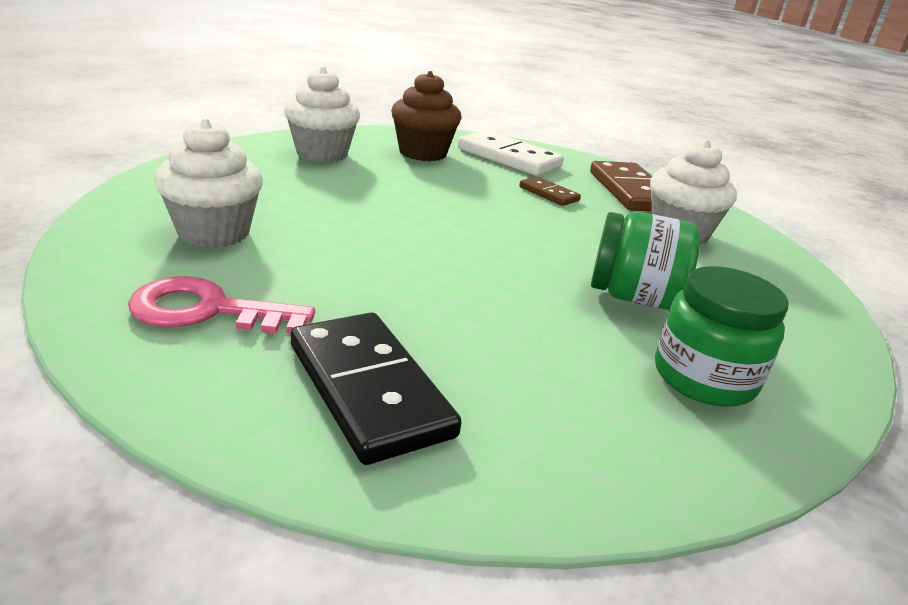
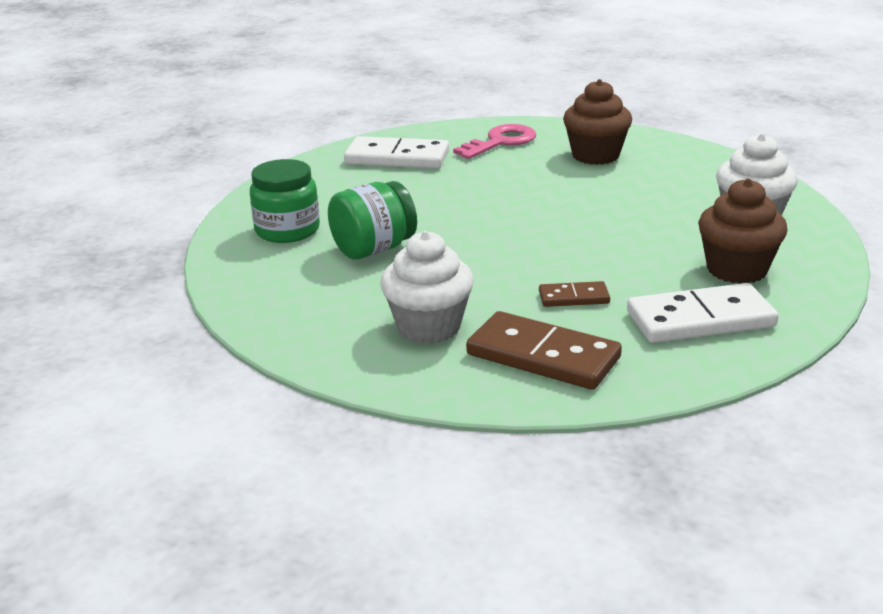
camera: 135 degrees right, 0 degrees up
white cupcake [154,118,263,248] -> brown cupcake [563,79,632,165]
black domino [291,312,462,465] -> white domino [344,136,449,169]

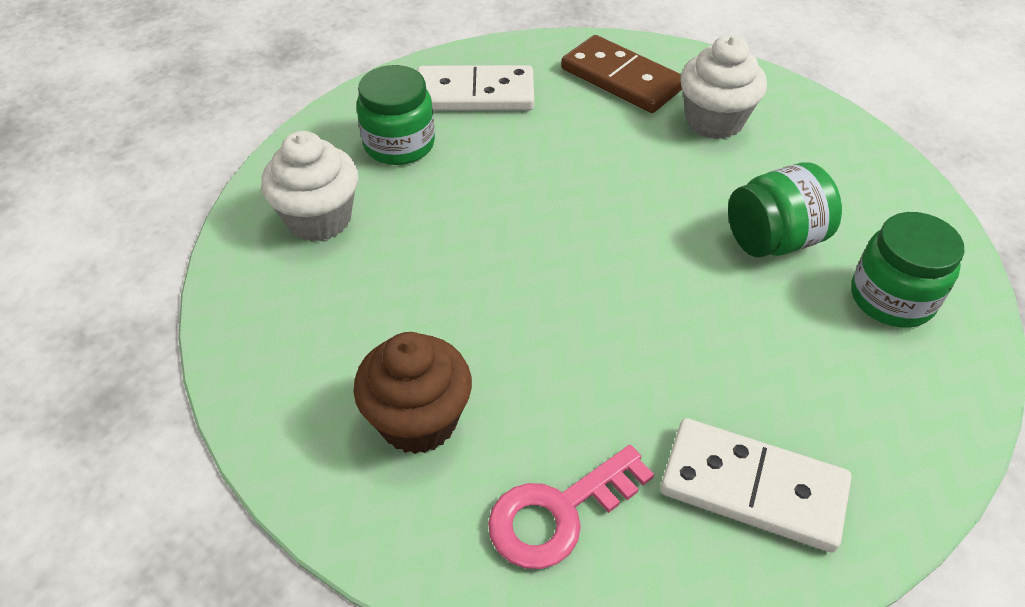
camera: 170 degrees left, 20 degrees up
brown domino [539,281,610,307] -> none
brown cupcake [698,178,788,284] -> green jar [357,65,435,165]

